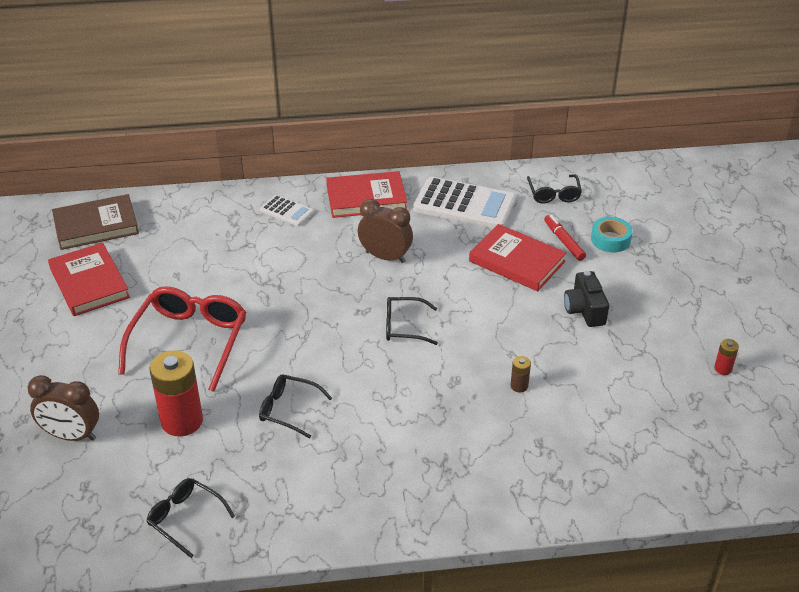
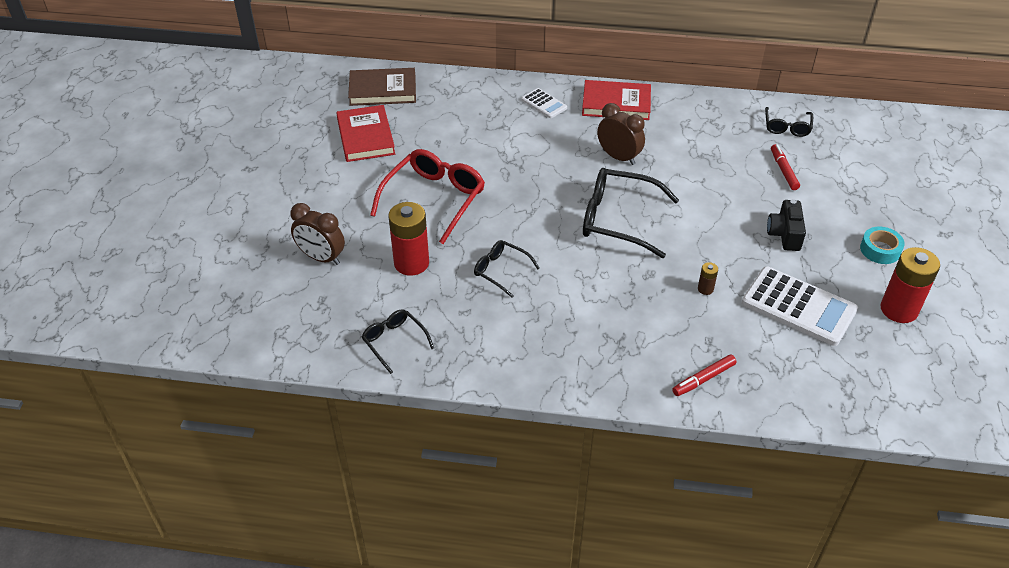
camera: 15 degrees right, 5 degrees up
black glasses [386,297,438,345] -> black glasses [583,168,679,258], size x1.84
white calculator [413,177,516,228] -> white calculator moved to [742,266,858,346]
red book [469,224,567,291] -> none
turquoise tape [591,217,633,252] -> turquoise tape moved to [860,227,905,264]
red battery [714,339,739,375] -> red battery [880,247,940,323], size x2.26
none -> red marker [672,354,737,396]

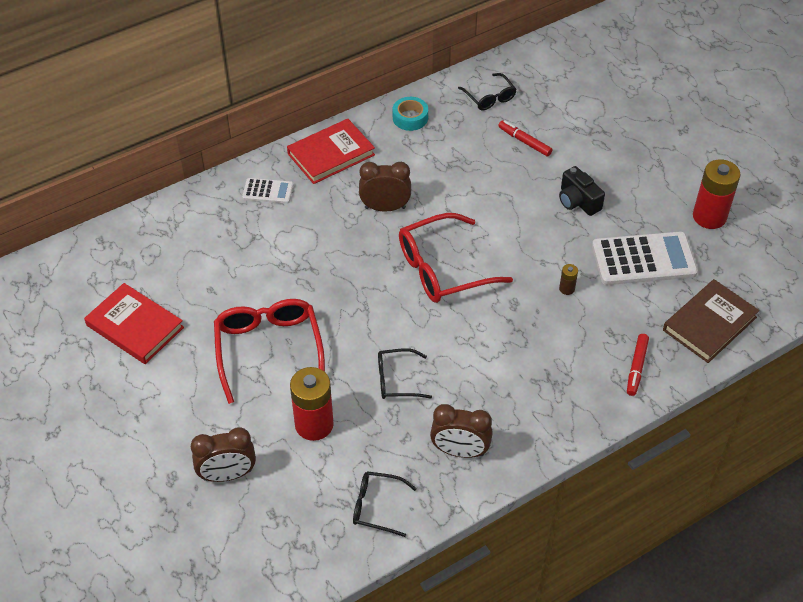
camera: 40 degrees left, 5 degrees up
brown book [348,68,416,106] -> brown book moved to [663,279,759,363]
black glasses [583,168,679,258] -> red glasses [399,213,513,303]
turquoise tape [860,227,905,264] -> turquoise tape moved to [393,97,428,131]
none -> brown clock [430,404,493,458]

